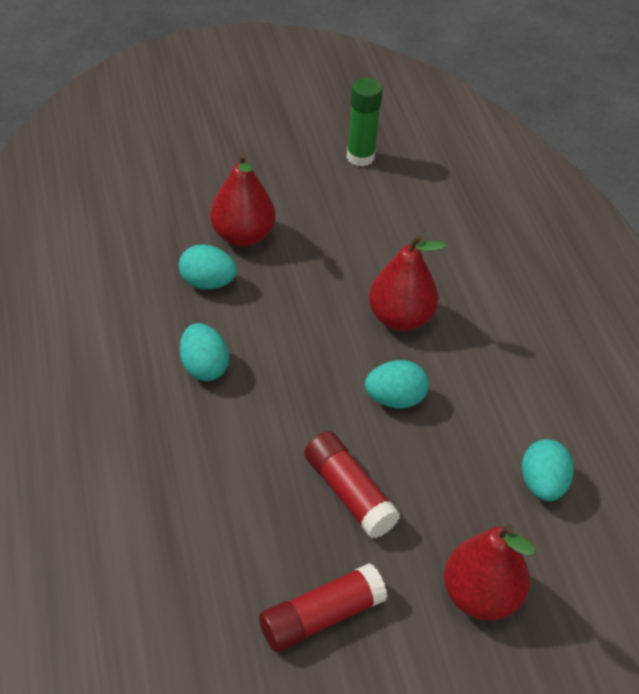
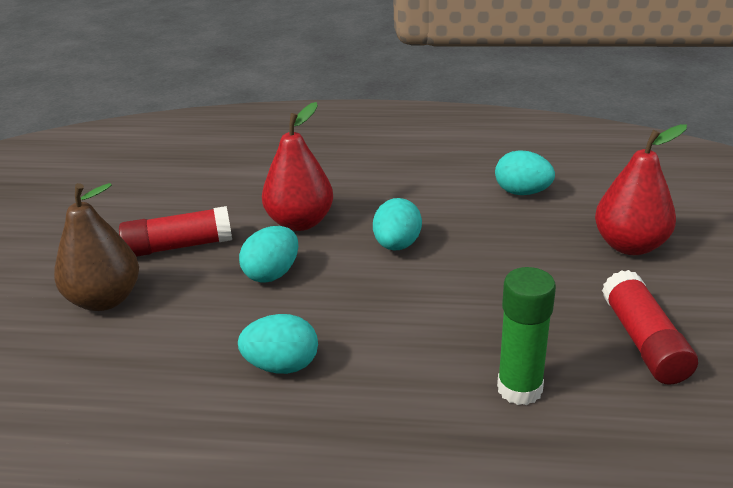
camera: 65 degrees left, 15 degrees down
turquoise egg [179,245,237,289] -> turquoise egg moved to [239,226,298,283]
red pear [210,153,275,247] -> brown pear [54,183,139,311]
red glue stick [304,432,400,539] -> red glue stick moved to [119,206,232,257]
green glue stick [347,78,383,167] -> green glue stick moved to [497,267,556,405]

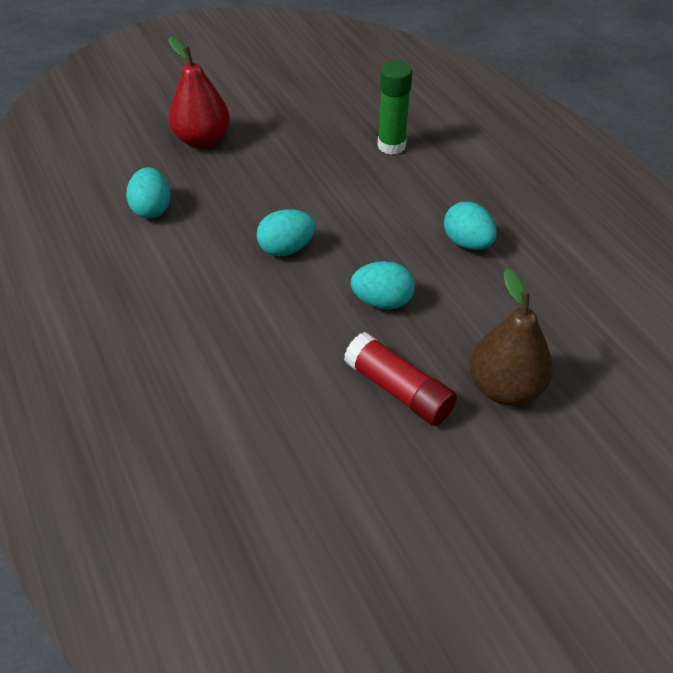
camera: 125 degrees left, 15 degrees up
red pear [262,102,333,231] -> none
red glue stick [602,270,698,385] -> none

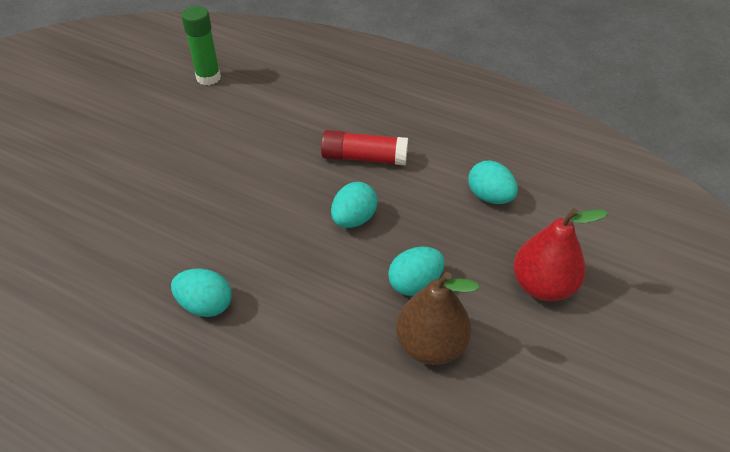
camera: 145 degrees right, 0 degrees up
red glue stick [344,332,457,426] -> red glue stick moved to [321,130,408,165]
turquoise egg [351,261,415,310] -> turquoise egg moved to [388,247,445,296]
green glue stick [377,61,412,155] -> green glue stick moved to [181,6,221,85]
brown pear [470,268,553,405] -> brown pear moved to [396,272,479,365]

